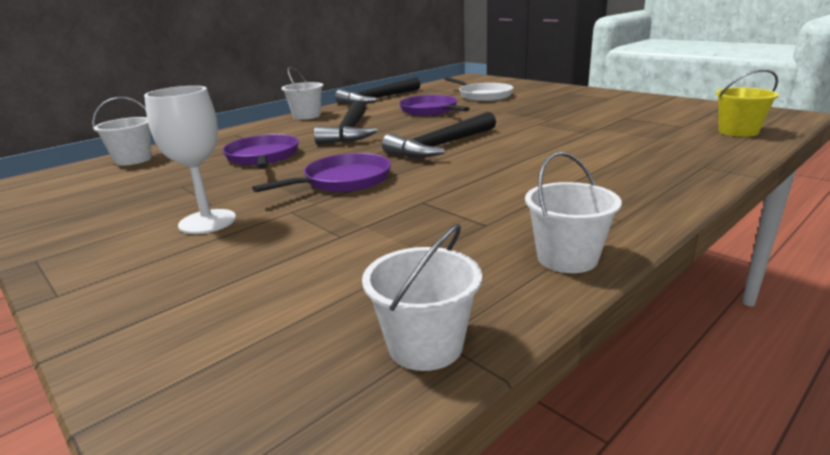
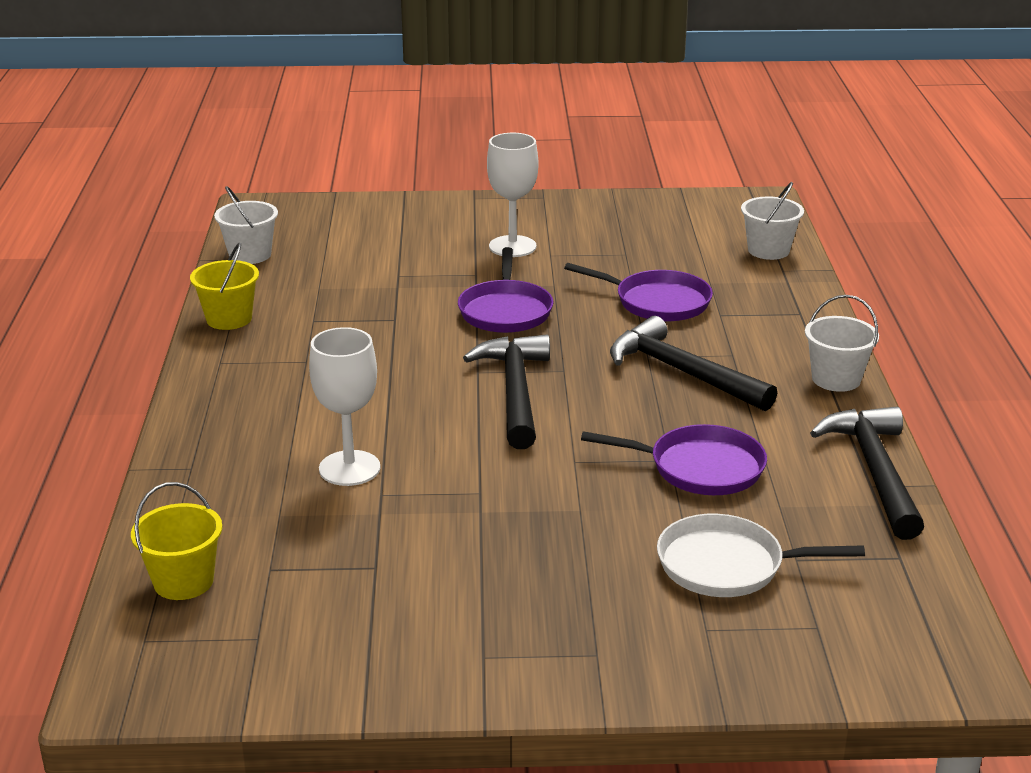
camera: 130 degrees right, 5 degrees up
white bucket [525,152,622,273] -> yellow bucket [190,243,259,330]
none -> white goblet [309,327,380,486]

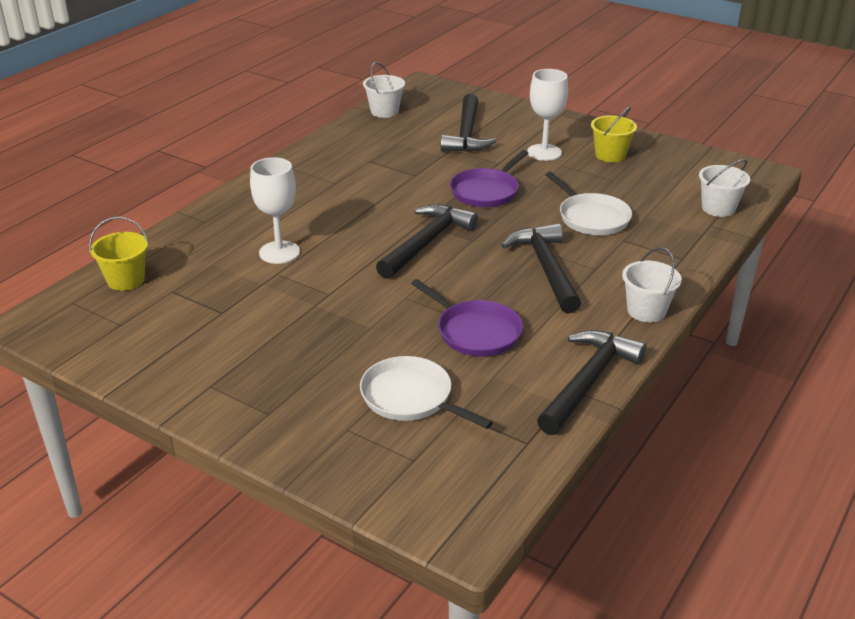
camera: 35 degrees right, 5 degrees up
yellow bucket [190,243,259,330] -> yellow bucket moved to [591,107,637,162]
purple pan [564,263,713,321] -> white pan [546,172,632,235]
none -> black hammer [441,94,496,152]

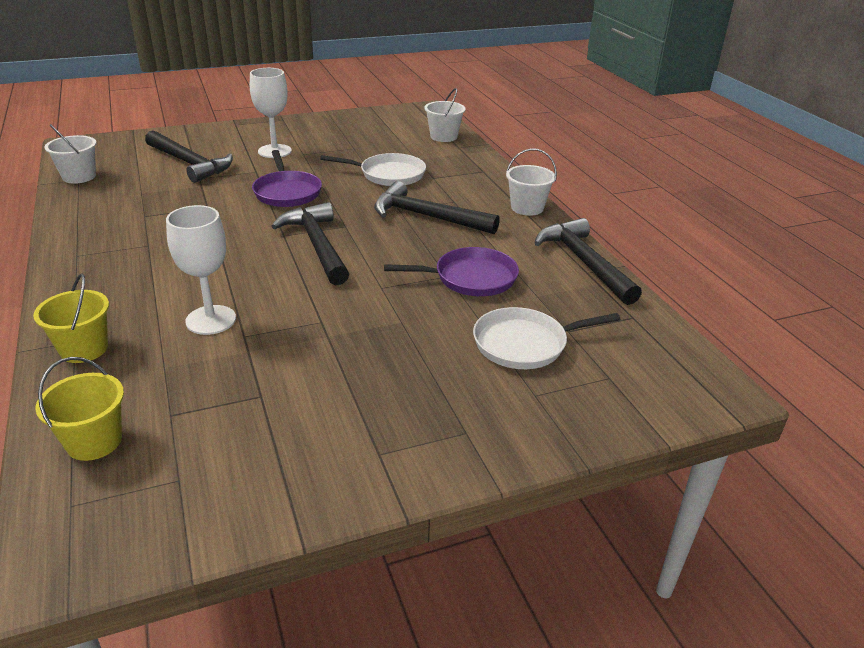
camera: 55 degrees left, 0 degrees up
yellow bucket [591,107,637,162] -> yellow bucket moved to [33,273,109,363]

